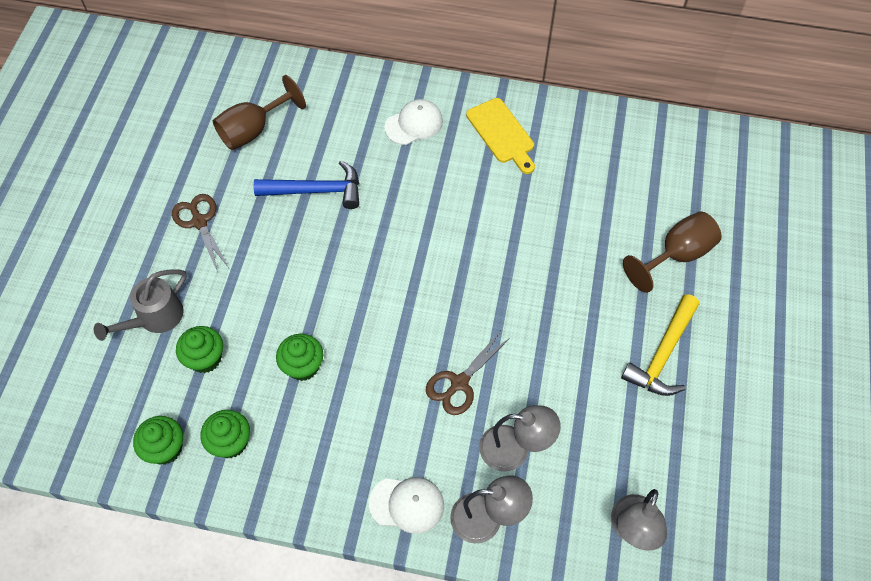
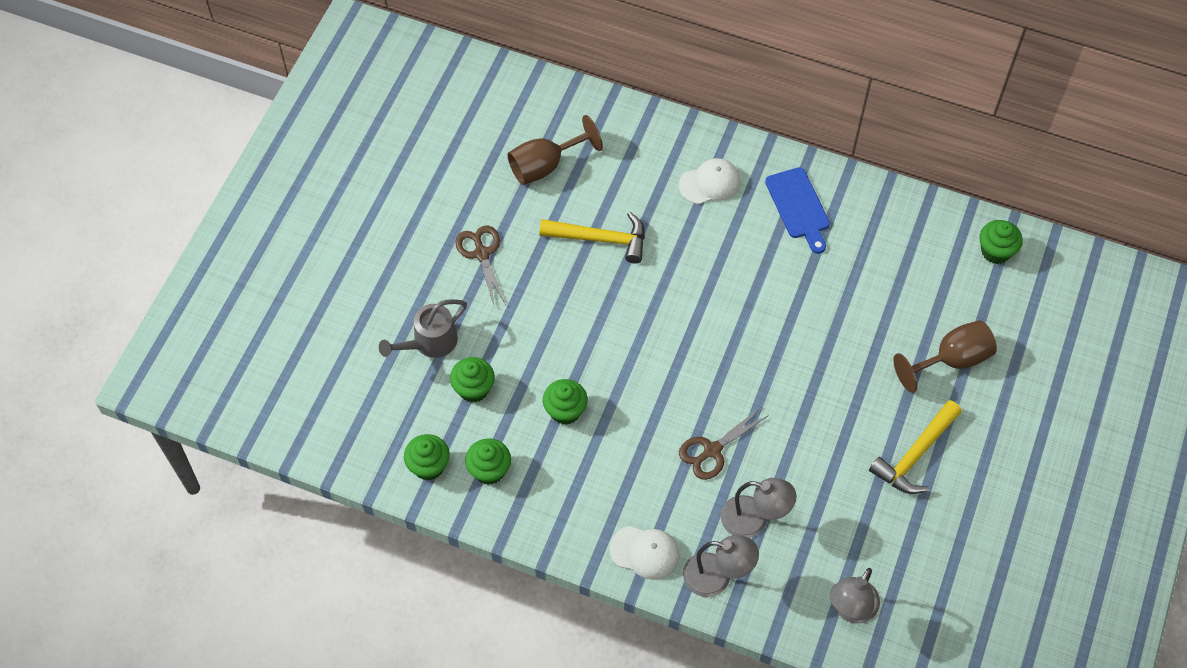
camera: 10 degrees right, 0 degrees up
blue hammer [254,160,359,209] -> yellow hammer [539,212,645,264]
yellow cutting board [466,98,535,174] -> blue cutting board [765,167,830,254]
none -> green cupcake [979,220,1023,264]

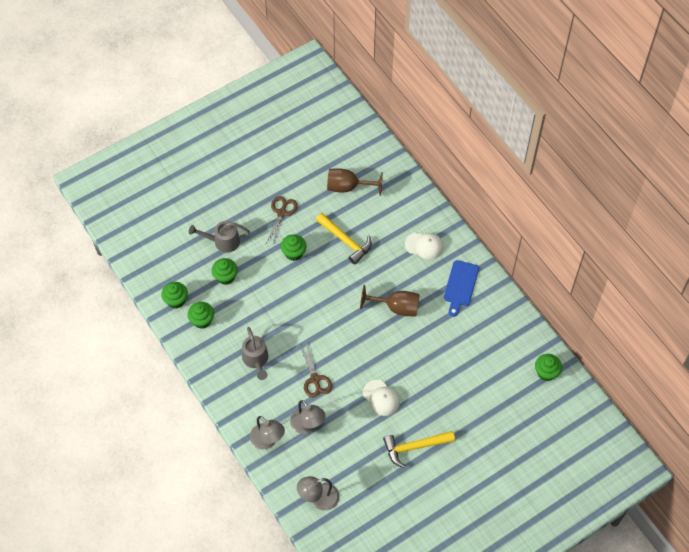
camera: 35 degrees right, 0 degrees up
green cupcake [543,379,588,425] -> green cupcake moved to [281,234,307,261]
white cap [610,526,680,580] -> white cap moved to [363,380,400,416]
brown scissors [679,407,769,480] -> brown scissors turned 105 degrees counterclockwise [299,342,332,398]
brown goblet [893,320,997,393] -> brown goblet moved to [360,285,420,316]
none -> grey watering can [242,327,268,380]

